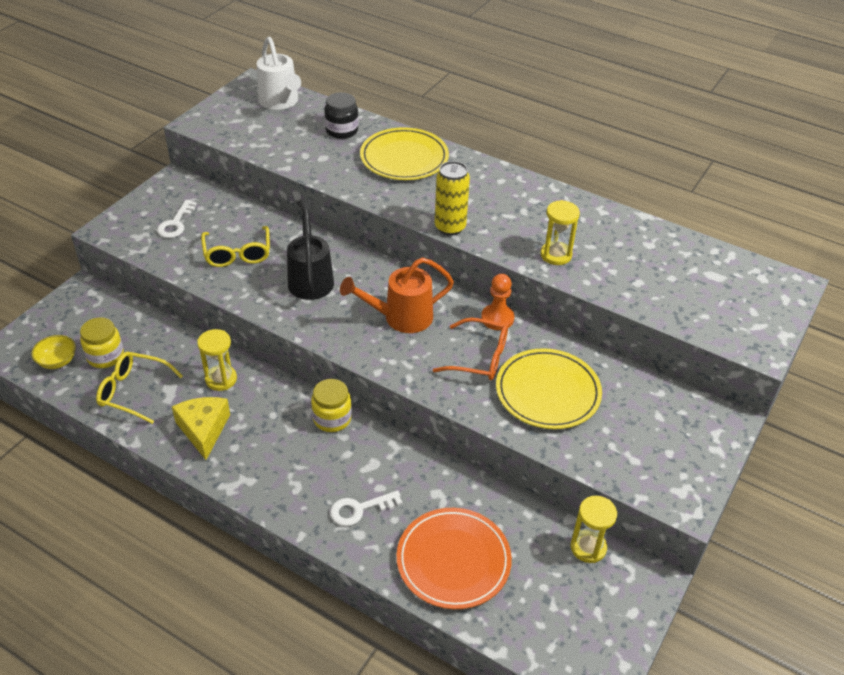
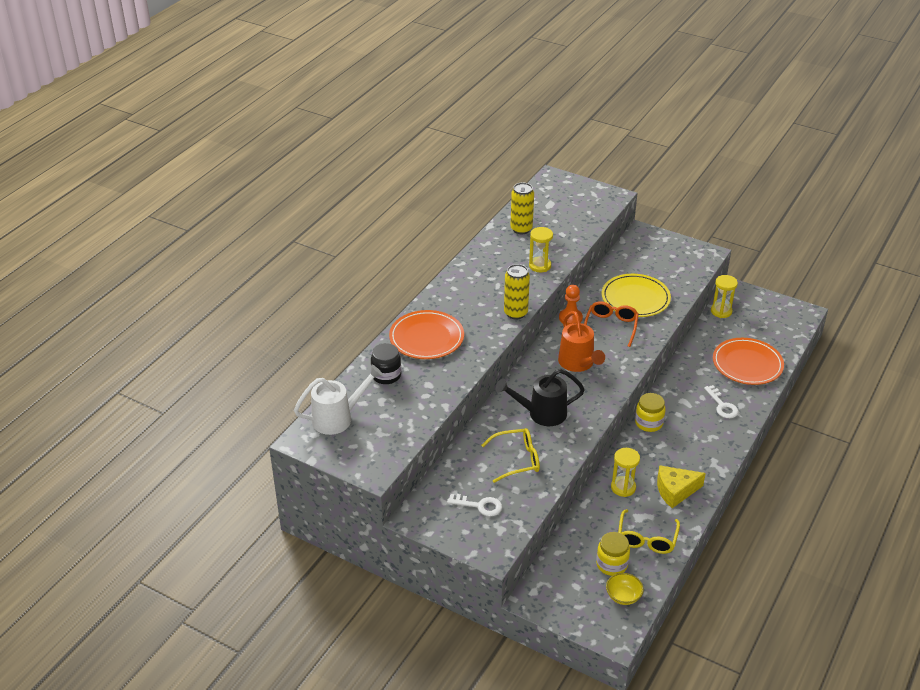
camera: 90 degrees left, 5 degrees down
yellow plate [360,127,449,180] -> orange plate [389,310,464,359]
none -> yellow can [510,182,534,234]

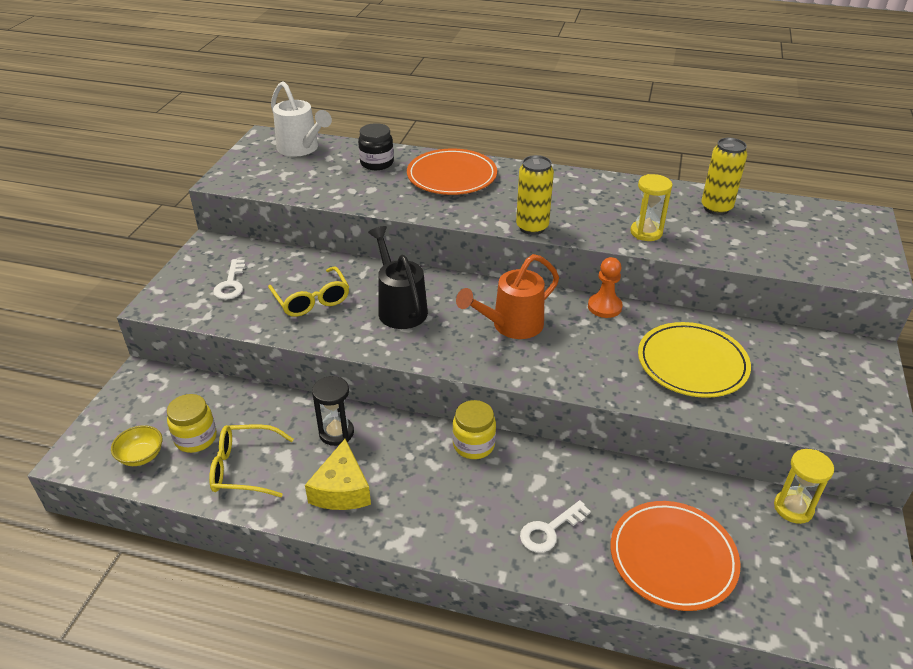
camera: 75 degrees right, 0 degrees up
orange glasses [584,301,639,347] -> none
yellow hourglass [611,448,640,497] -> black hourglass [312,376,354,446]
yellow cheese [657,465,706,508] -> yellow cheese turned 150 degrees counterclockwise [305,439,371,510]

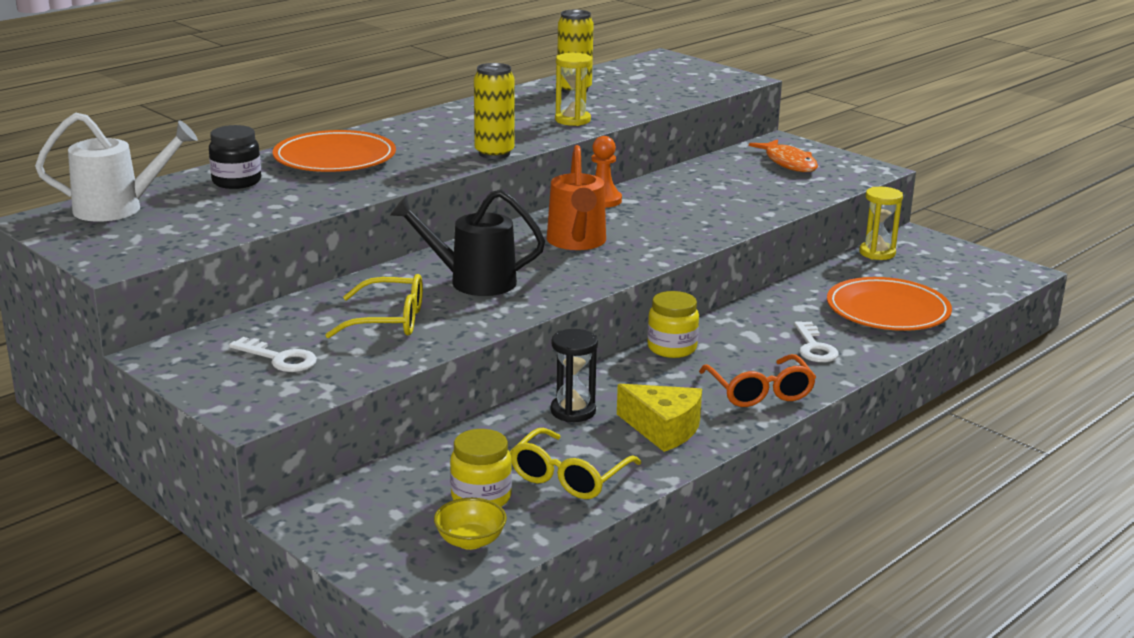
camera: 60 degrees left, 15 degrees down
yellow plate [638,322,751,398] -> none
none -> orange glasses [699,354,816,407]
none -> orange fish [749,139,818,172]

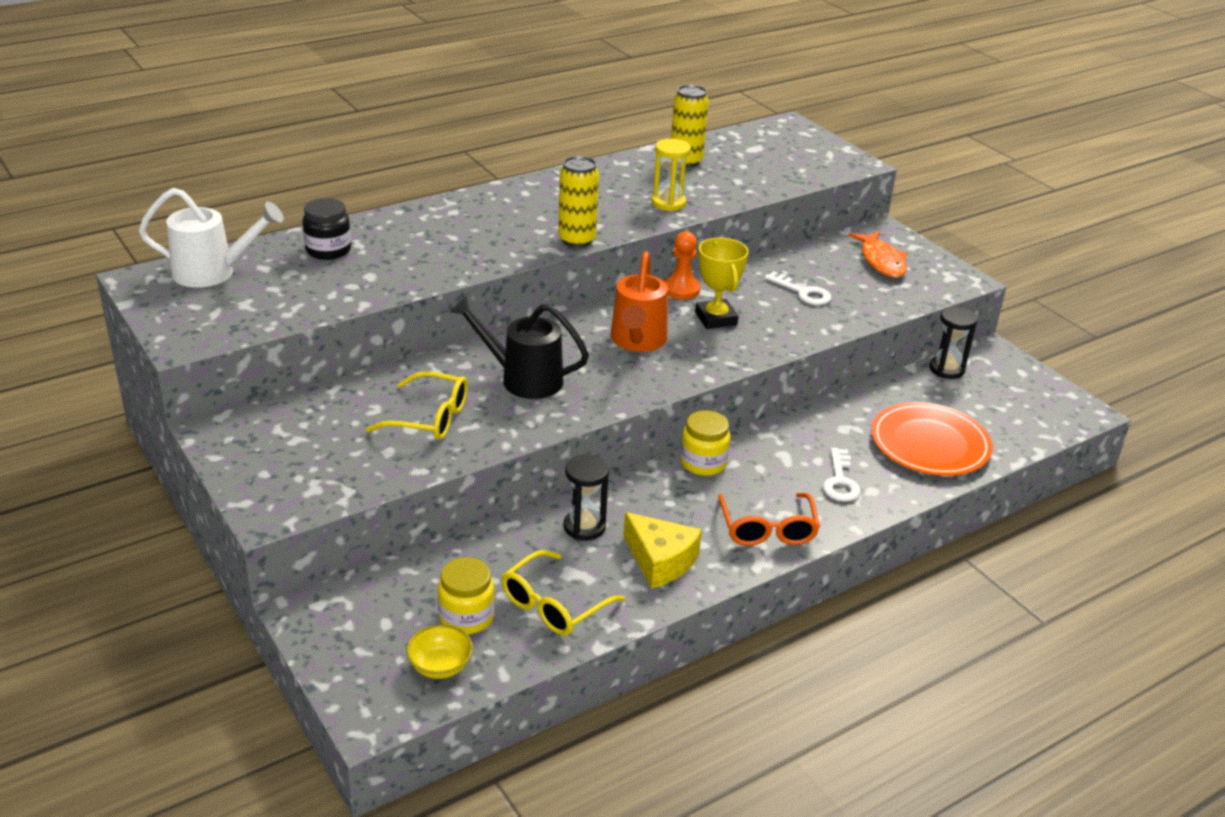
camera: 10 degrees right, 10 degrees up
white key [229,337,317,372] -> white key moved to [764,271,831,305]
orange plate [273,130,396,172] -> none
yellow hourglass [859,187,903,260] -> black hourglass [929,306,978,379]
none -> yellow trophy [695,237,749,329]

